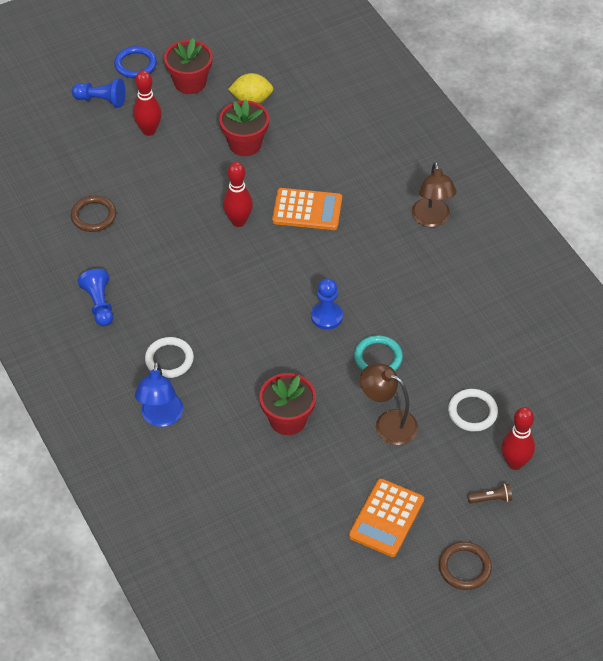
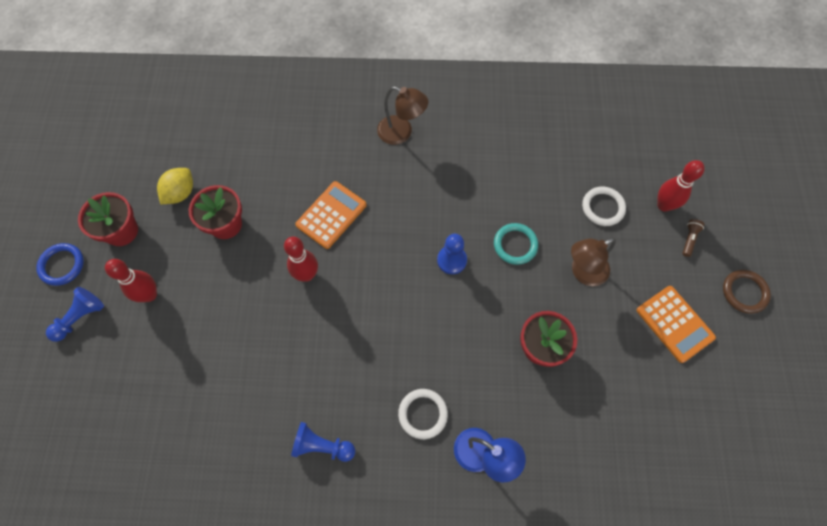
camera: 60 degrees left, 15 degrees up
brown ring [71,195,116,232] -> none

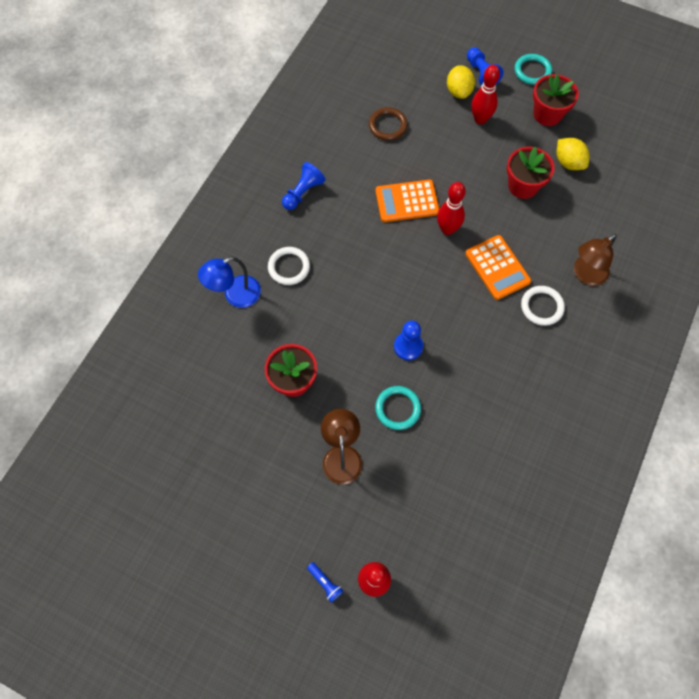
camera: 115 degrees right, 0 degrees up
blue ring [36,243,84,286] -> turquoise ring [515,54,552,85]
brown lamp [377,86,428,145] -> brown lamp moved to [574,234,617,286]
white ring [582,187,626,226] -> white ring moved to [521,286,565,326]
orange calculator [637,286,716,363] -> orange calculator moved to [375,179,439,222]
brown flashlight [683,219,704,257] -> blue flashlight [307,562,343,603]
brown ring [723,270,771,314] -> brown ring moved to [369,107,408,141]
none -> yellow lemon [447,65,475,99]

